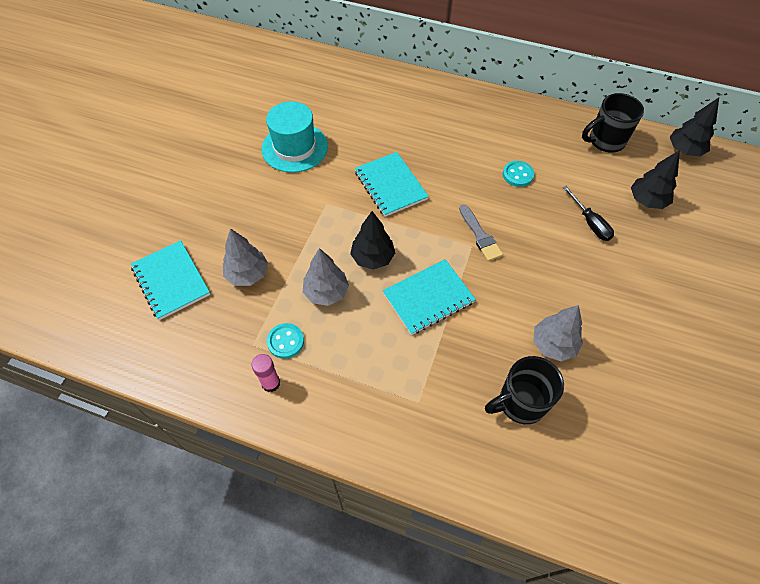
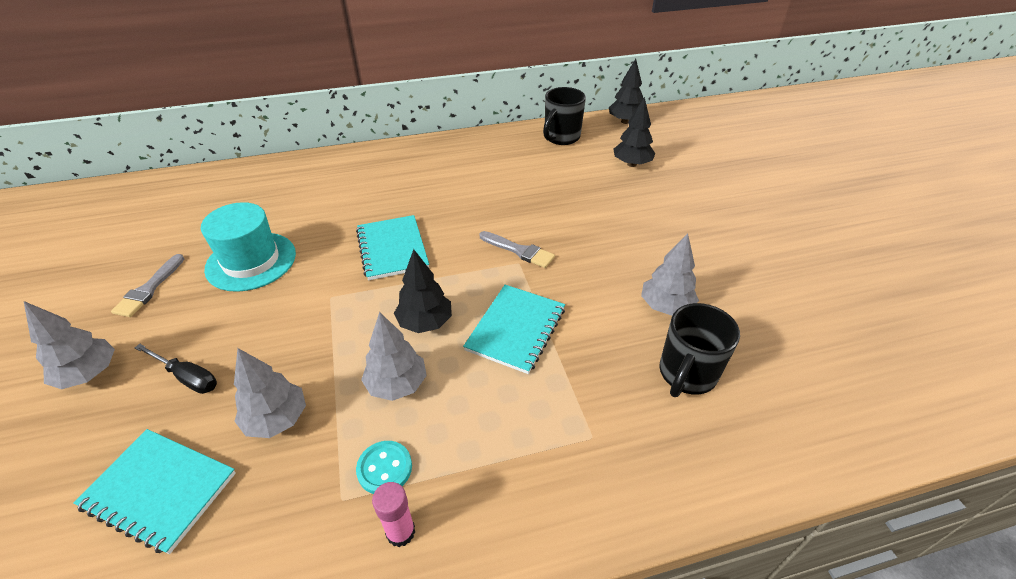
camera: 35 degrees left, 15 degrees down
turquoise notebook [354,152,429,217] -> turquoise notebook turned 45 degrees clockwise [356,215,429,280]
turquoise button [503,161,534,187] -> none
black screwdriver [563,186,614,241] -> black screwdriver moved to [135,344,217,394]
none -> grey tree [24,301,115,389]
none -> grey brush [111,254,184,317]

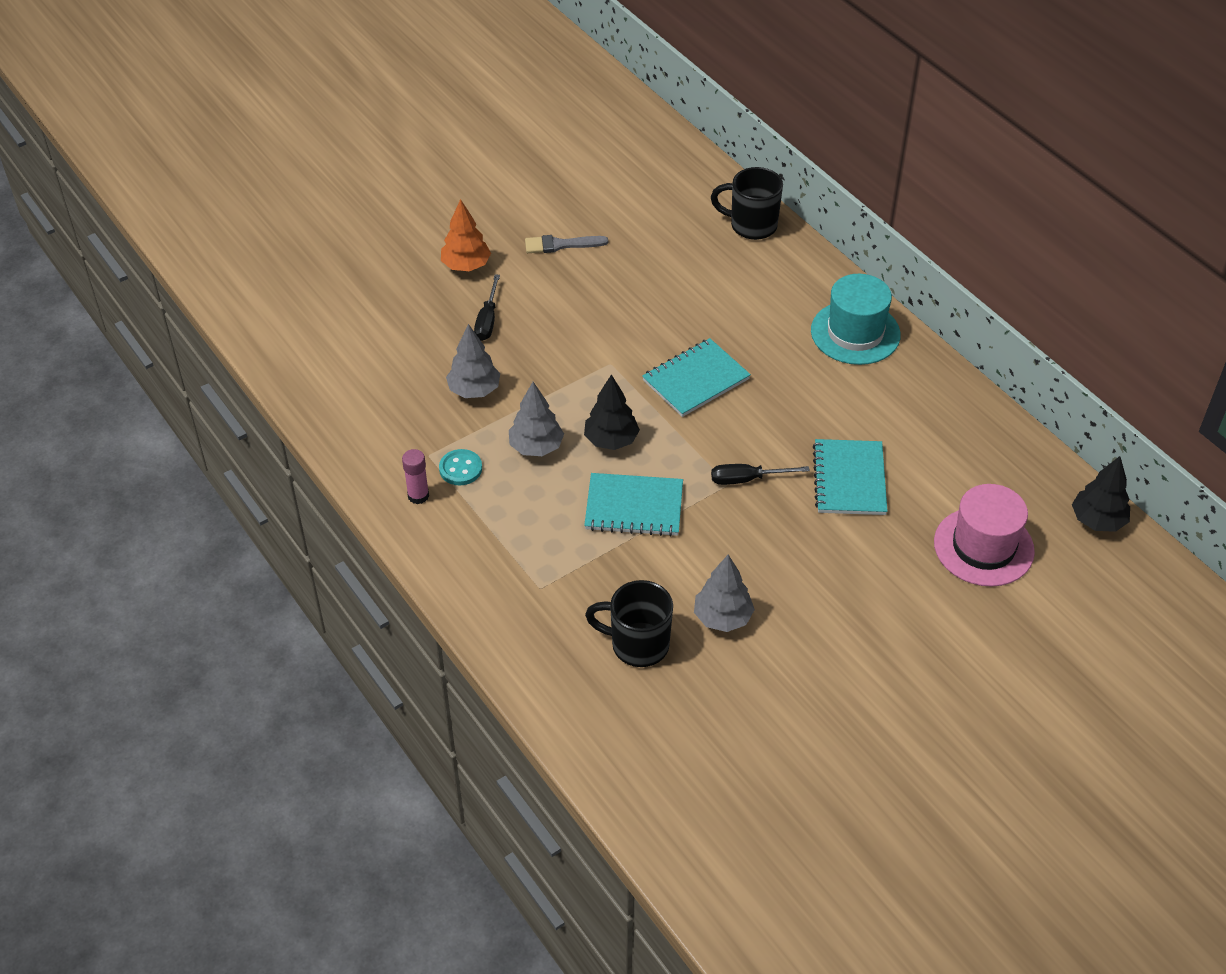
camera: 70 degrees right, 5 degrees up
grey tree [24,301,115,389] -> orange tree [441,199,491,271]
turquoise notebook [73,429,236,554] -> turquoise notebook moved to [813,439,888,515]
turquoise hat [201,202,296,292] -> turquoise hat moved to [811,274,901,365]
grey brush [479,231,555,268] -> black screwdriver [711,464,810,485]
black mug [543,87,586,145] -> black mug moved to [711,167,783,240]
black tree [614,97,656,167] -> pink hat [934,484,1035,587]

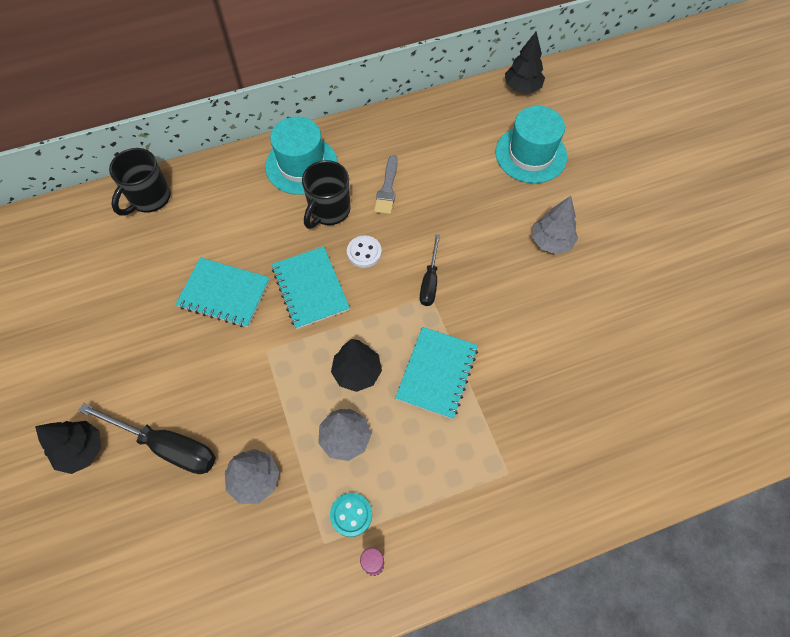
camera: 75 degrees left, 15 degrees up
orange tree [441,199,491,271] -> black tree [35,421,101,474]
black screwdriver [474,274,500,341] -> black screwdriver [78,403,216,474], size x1.64
grey brush [525,235,608,253] -> grey brush moved to [374,155,398,215]
black mug [585,580,673,667] -> black mug moved to [302,160,350,229]
grey tree [694,555,755,632] -> grey tree moved to [532,196,578,254]
turquoise notebook [813,439,888,515] -> turquoise notebook moved to [176,258,270,327]
pink hat [934,484,1035,587] -> turquoise hat [495,106,567,183]
none -> white button [347,235,382,268]

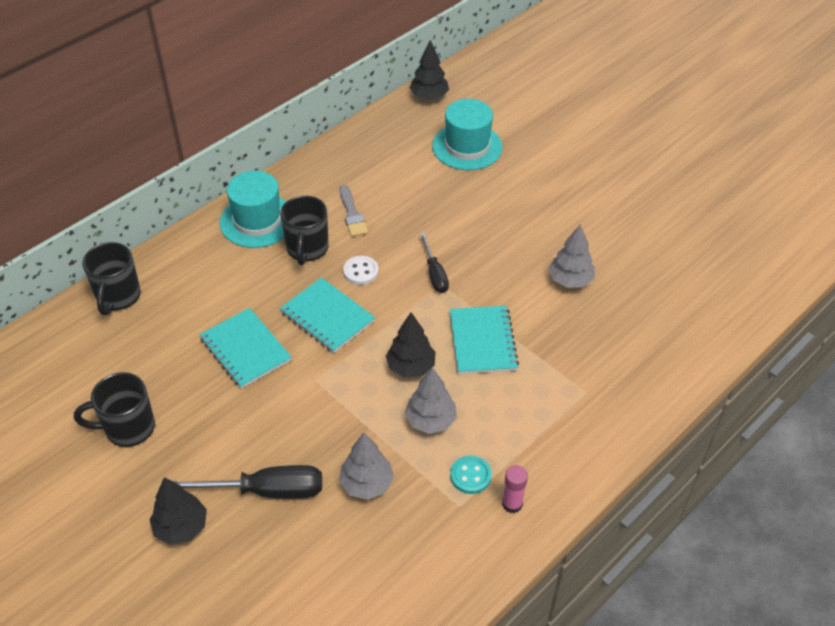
camera: 25 degrees left, 15 degrees down
turquoise notebook [176,258,270,327] -> turquoise notebook turned 60 degrees clockwise [199,308,292,389]
grey tree [532,196,578,254] -> grey tree moved to [548,224,595,288]
none -> black mug [74,372,155,447]

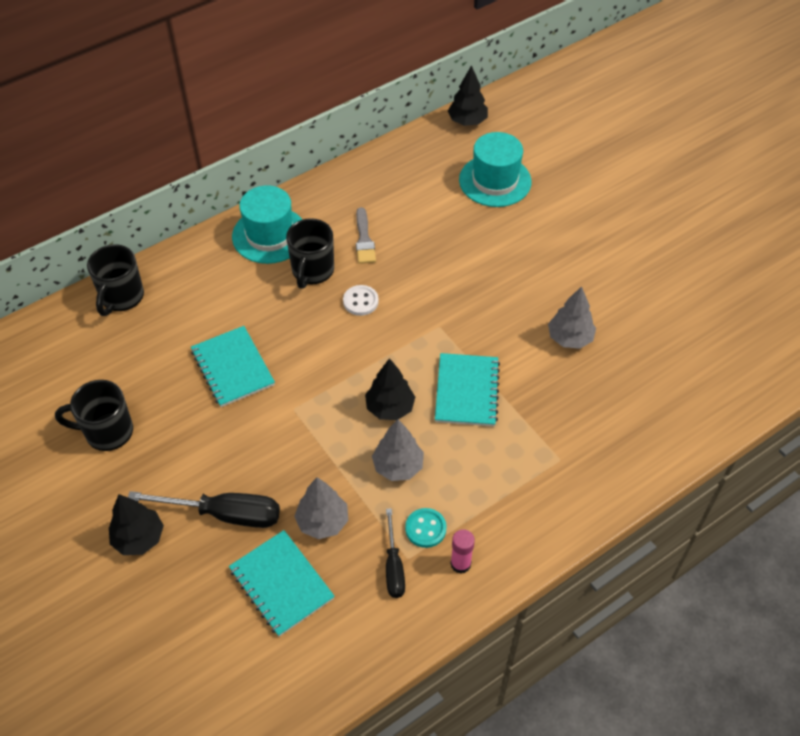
camera: 10 degrees right, 5 degrees up
turquoise notebook [280,277,375,353] -> turquoise notebook moved to [229,530,335,637]
black screwdriver [420,233,449,293] -> black screwdriver moved to [386,508,405,598]

